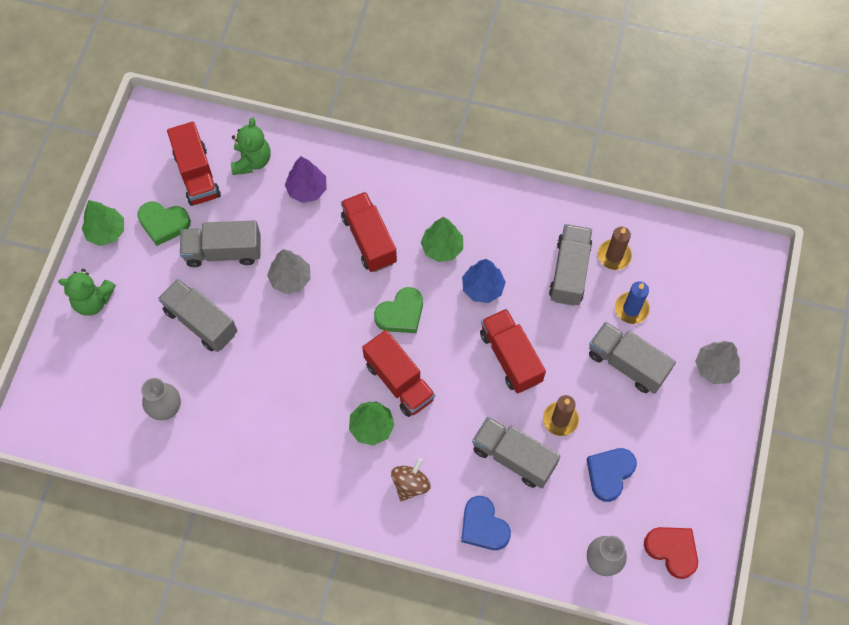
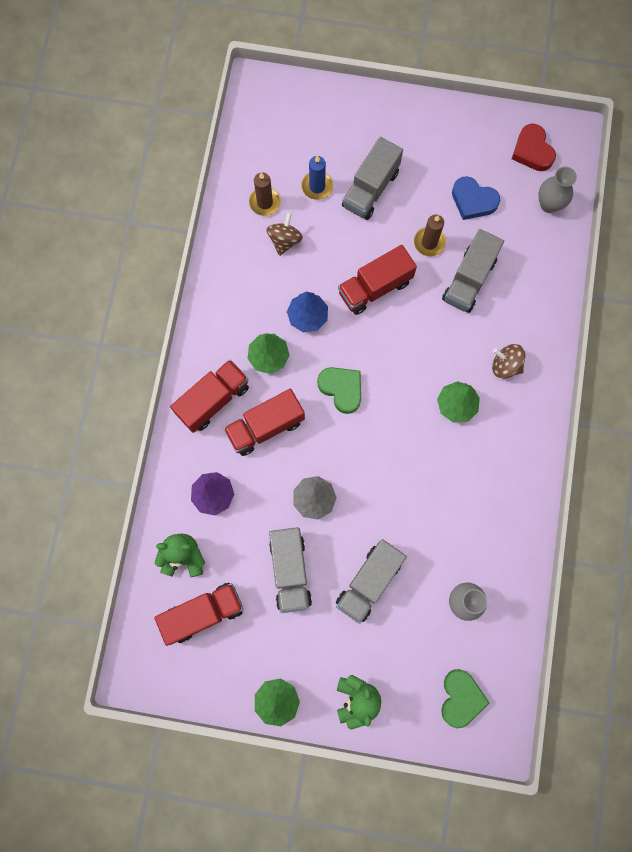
camera: 95 degrees left, 10 degrees up
green heart [137,202,191,246] -> green heart moved to [441,669,490,728]
red truck [362,330,435,417] -> red truck moved to [170,360,249,433]
blue heart [461,496,511,550] -> none
grey truck [549,224,592,306] -> brown spinning top [266,212,303,256]
red heart [644,527,698,579] -> red heart turned 60 degrees counterclockwise [512,124,556,171]
grey tree [695,341,740,384] -> none

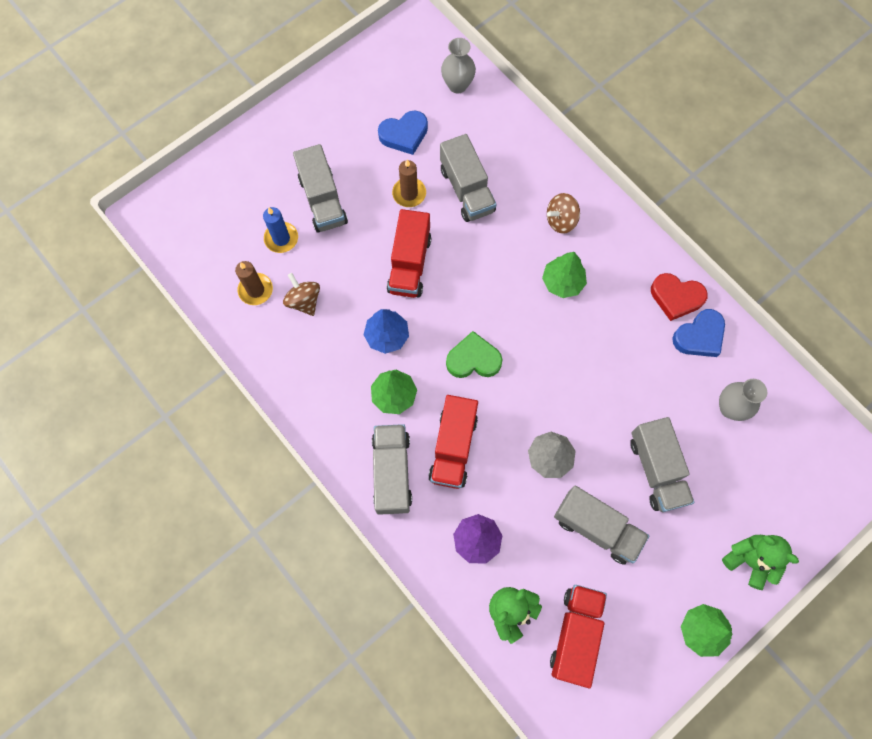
camera: 50 degrees left, 5 degrees down
red truck [170,360,249,433] -> grey truck [372,424,412,515]
green heart [441,669,490,728] -> none
red heart [512,124,556,171] -> red heart moved to [651,273,708,321]
none -> blue heart [672,309,725,357]

